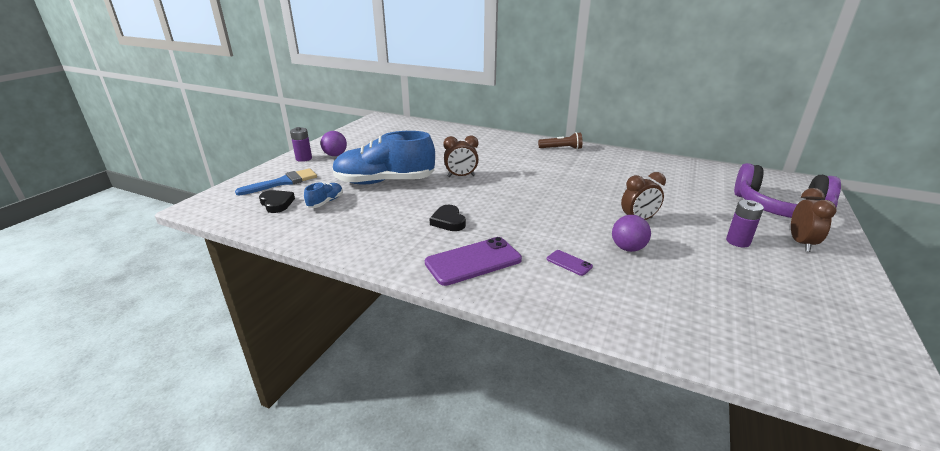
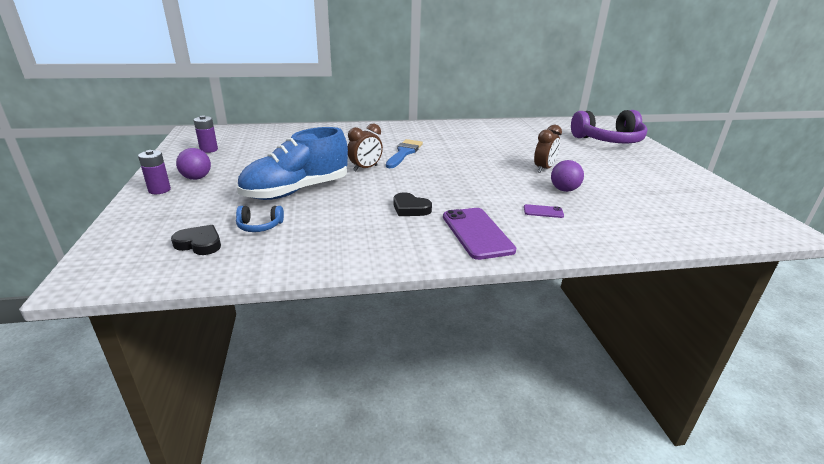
camera: 35 degrees left, 0 degrees up
blue brush [235,168,317,196] -> blue brush moved to [386,139,423,168]
blue shoe [304,182,343,208] -> blue headphones [236,206,284,232]
purple phone [425,237,522,286] -> purple phone turned 45 degrees counterclockwise [443,208,516,260]
brown flashlight [538,132,582,149] -> none
purple battery [726,200,764,247] -> purple battery moved to [194,116,218,153]
brown clock [791,188,837,252] -> none

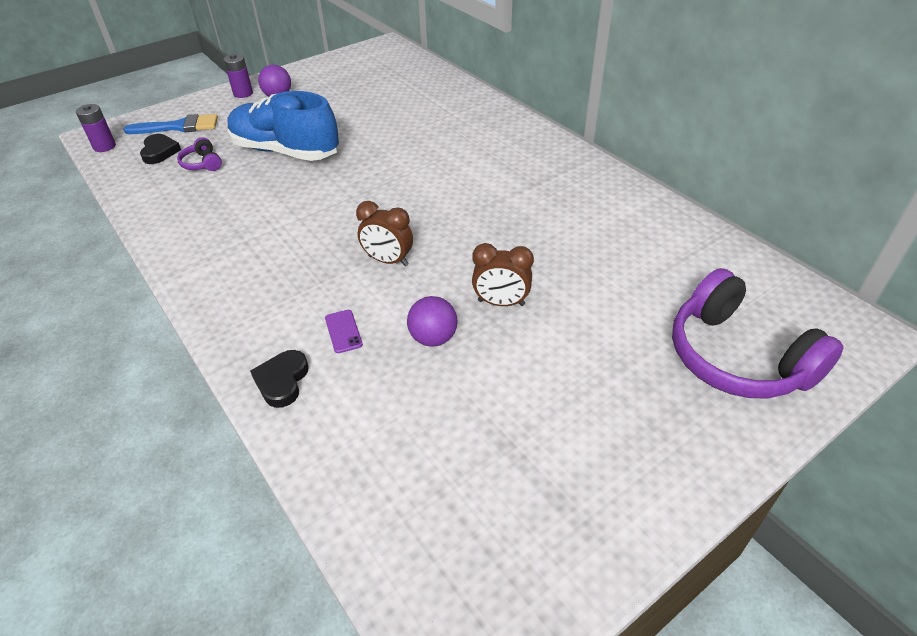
camera: 65 degrees right, 15 degrees up
purple battery [194,116,218,153] -> purple battery moved to [76,104,116,152]
blue headphones [236,206,284,232] -> purple headphones [177,137,222,171]
brown clock [348,123,383,172] -> brown clock moved to [356,201,413,266]
blue brush [386,139,423,168] -> blue brush moved to [123,114,218,134]
black heart [394,192,432,216] -> black heart moved to [250,350,309,408]
purple phone [443,208,516,260] -> none

